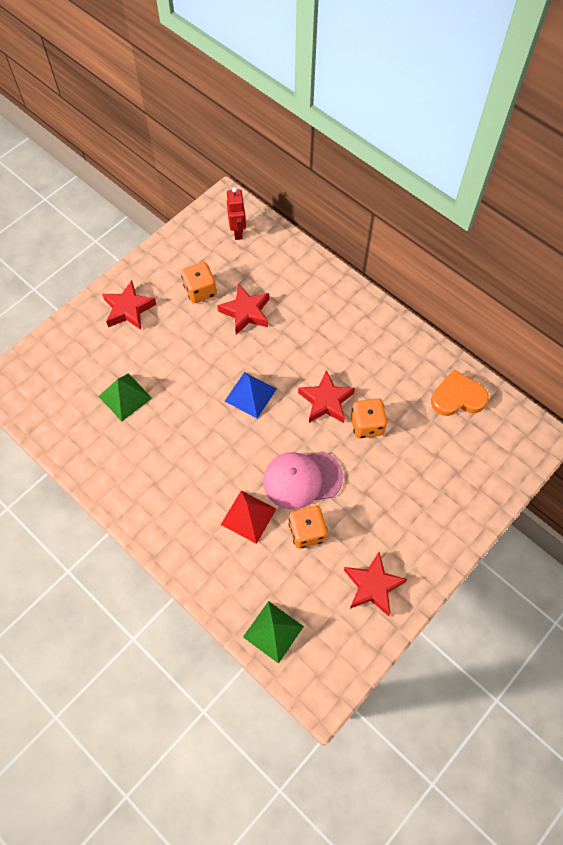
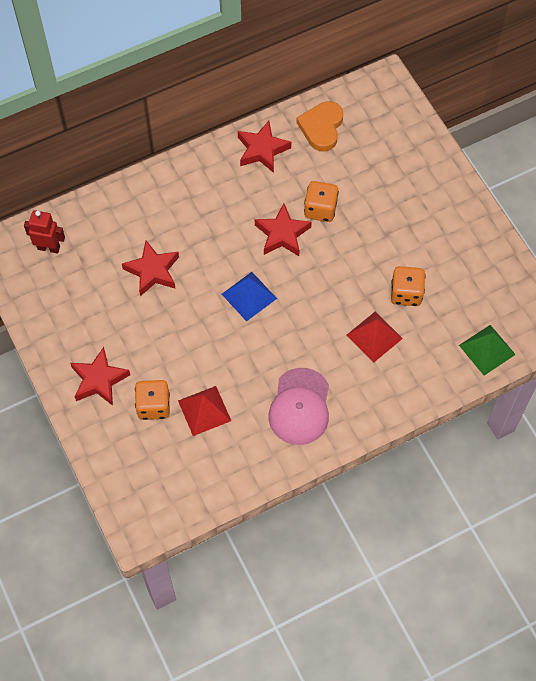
camera: 70 degrees left, 0 degrees up
green pyramid [98,373,152,421] -> red pyramid [178,386,231,436]
orange dice [181,262,217,303] -> orange dice moved to [135,380,170,420]
pink cap [263,451,343,510] -> pink cap moved to [268,368,329,445]
red star [344,552,407,616] -> red star moved to [238,121,291,173]

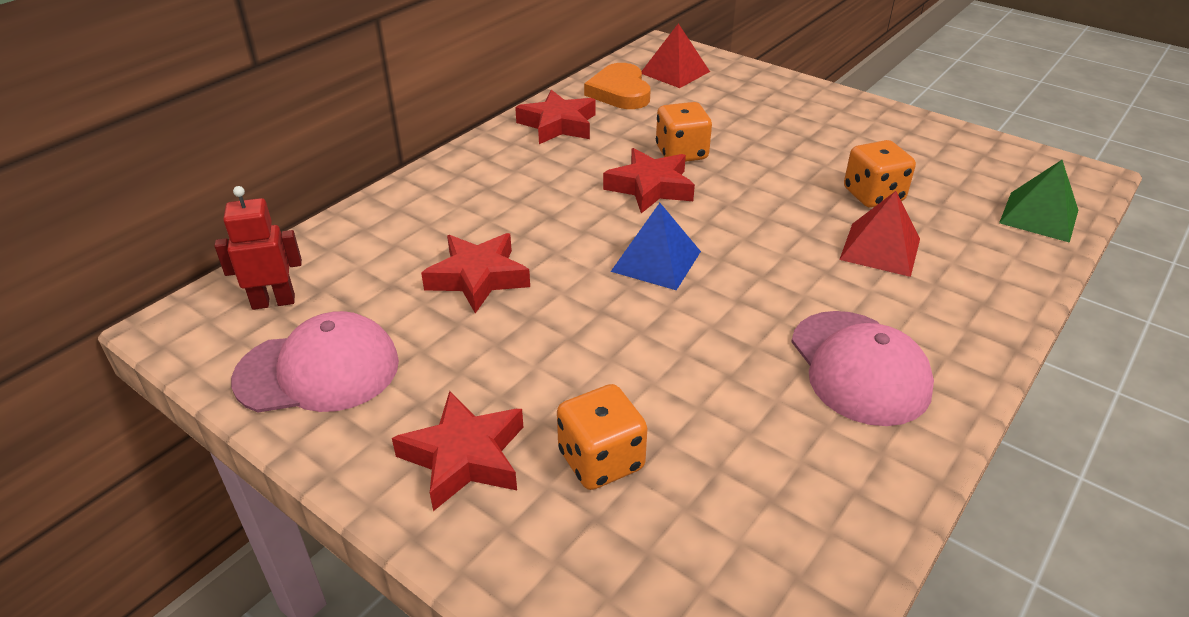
camera: 25 degrees left, 25 degrees down
red pyramid [178,386,231,436] -> red pyramid moved to [642,23,710,88]
none -> pink cap [231,311,399,413]

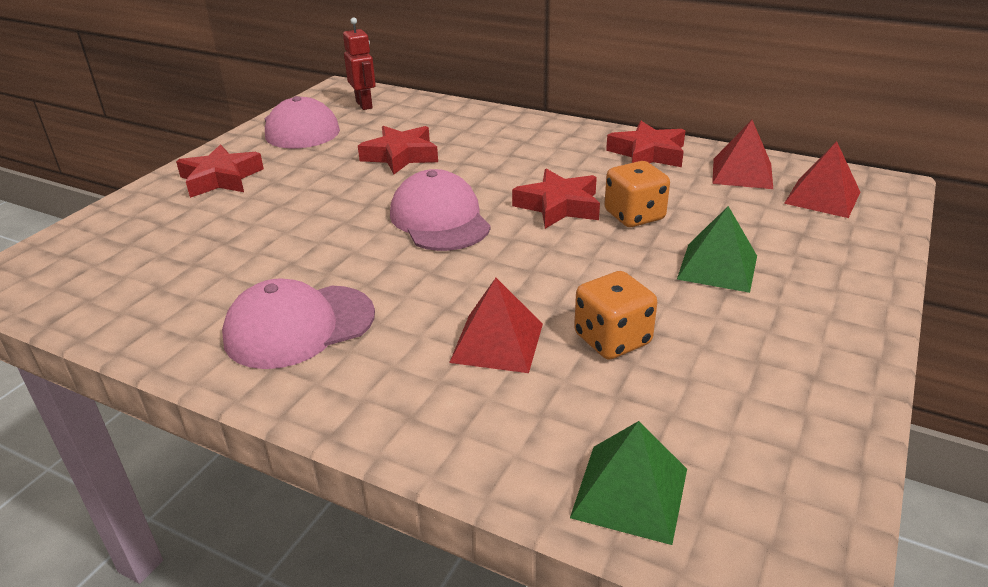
camera: 80 degrees right, 5 degrees down
orange dice [557,384,647,490] -> none
orange heart [584,63,650,109] -> red pyramid [712,120,773,189]
blue pyramid [611,203,701,290] -> pink cap [390,169,491,251]
none -> green pyramid [677,206,757,293]

